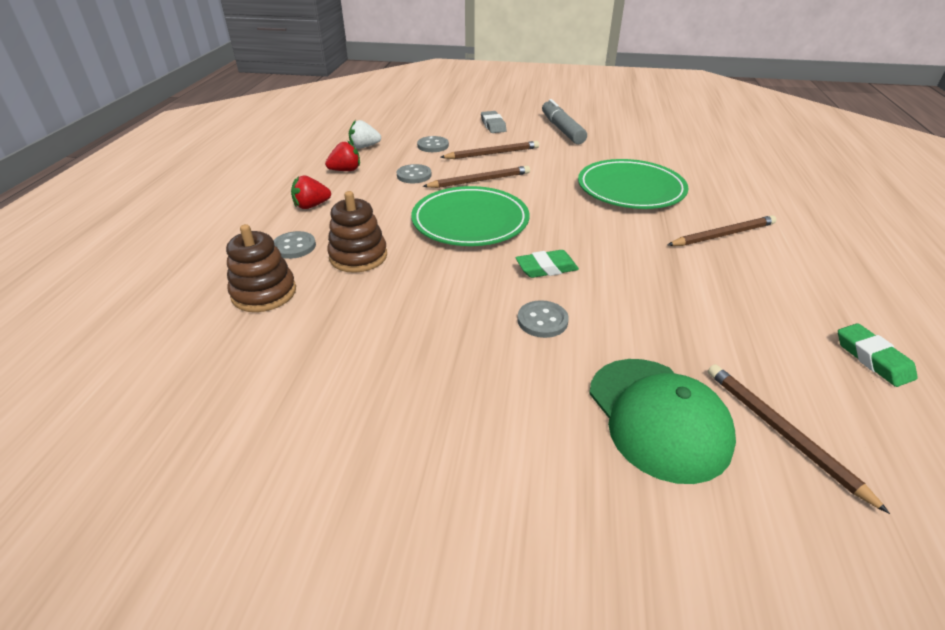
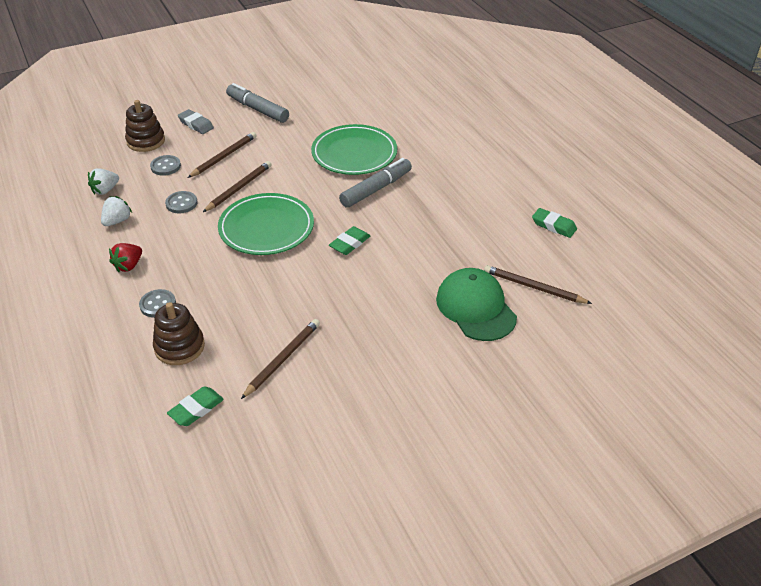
camera: 35 degrees left, 5 degrees up
red strawberry [325,141,360,171] -> white strawberry [101,196,132,226]
brown stacking toy [327,191,387,273] -> brown stacking toy moved to [125,100,165,152]
grey button [517,300,569,338] -> none
green cap [589,359,736,484] -> green cap turned 150 degrees counterclockwise [436,268,517,341]
brown pencil [667,215,777,246] -> brown pencil moved to [241,319,320,399]
none -> green eraser [167,387,224,426]
none -> grey marker [339,158,412,208]

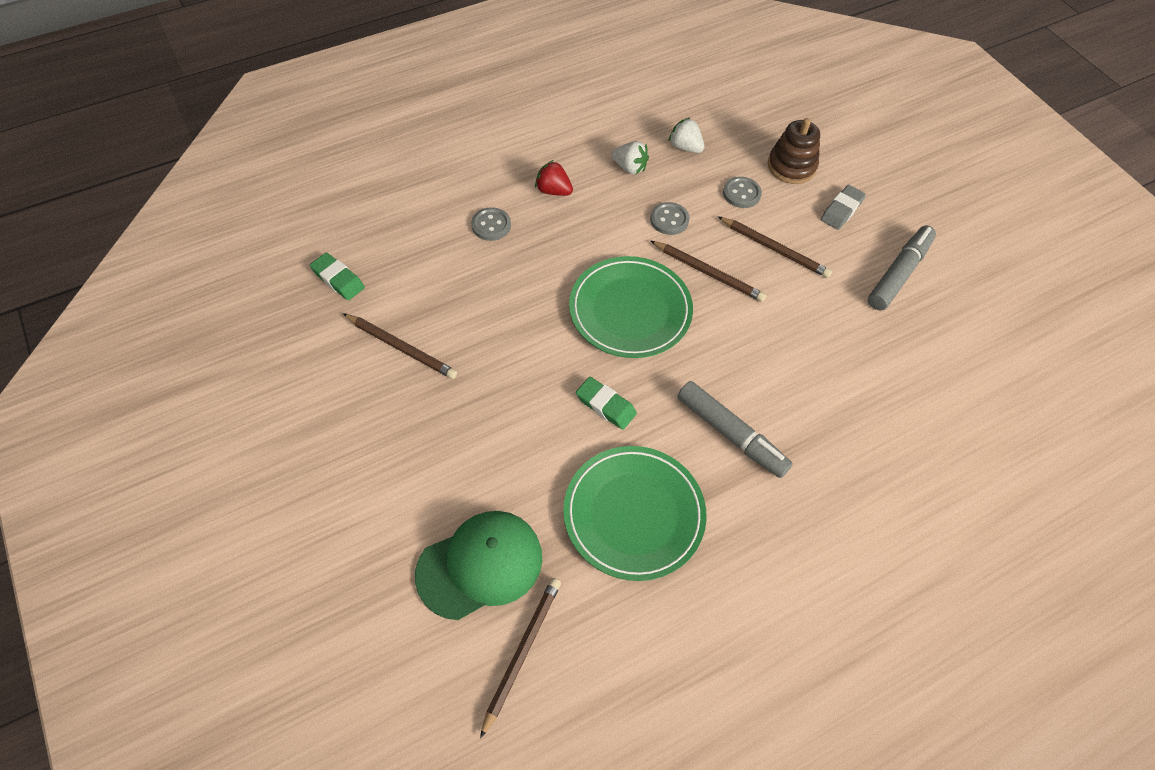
camera: 85 degrees right, 15 degrees up
brown stacking toy [153,302,205,365] -> none
green plate [311,124,397,175] -> green plate moved to [563,446,707,581]
green eraser [532,208,577,238] -> none

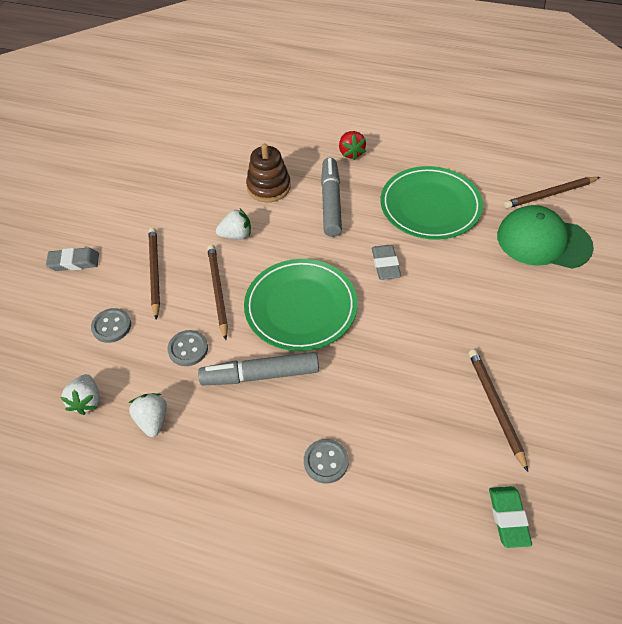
camera: 130 degrees left, 5 degrees down
red strawberry [535,160,573,196] -> red strawberry moved to [339,131,366,160]
green eraser [576,377,637,430] -> grey eraser [372,245,401,280]
brown stacking toy [768,118,820,184] -> brown stacking toy moved to [246,143,291,202]
grey marker [868,226,936,310] -> grey marker moved to [198,352,319,385]
none -> white strawberry [216,209,251,240]

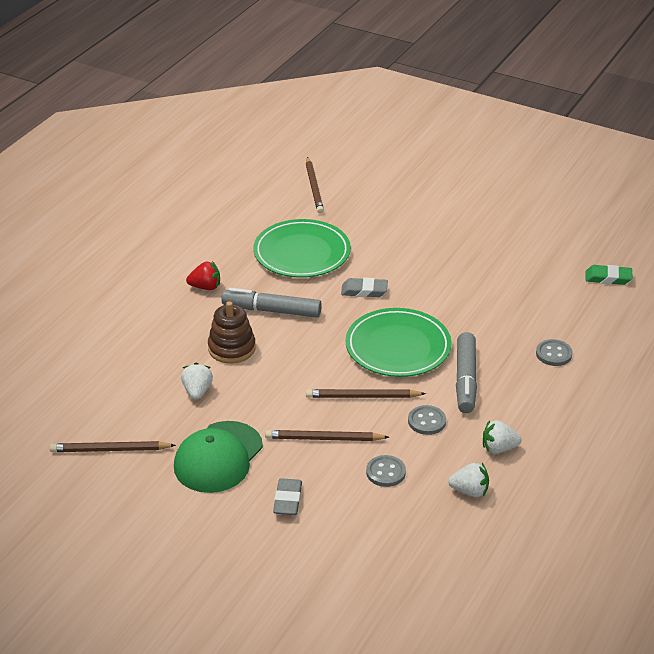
camera: 80 degrees left, 15 degrees down
white strawberry [216,209,251,240] -> white strawberry moved to [181,363,213,400]
brown pencil [469,349,528,472] -> brown pencil moved to [50,441,176,452]
green cap [497,205,594,269] -> green cap moved to [174,421,263,493]

